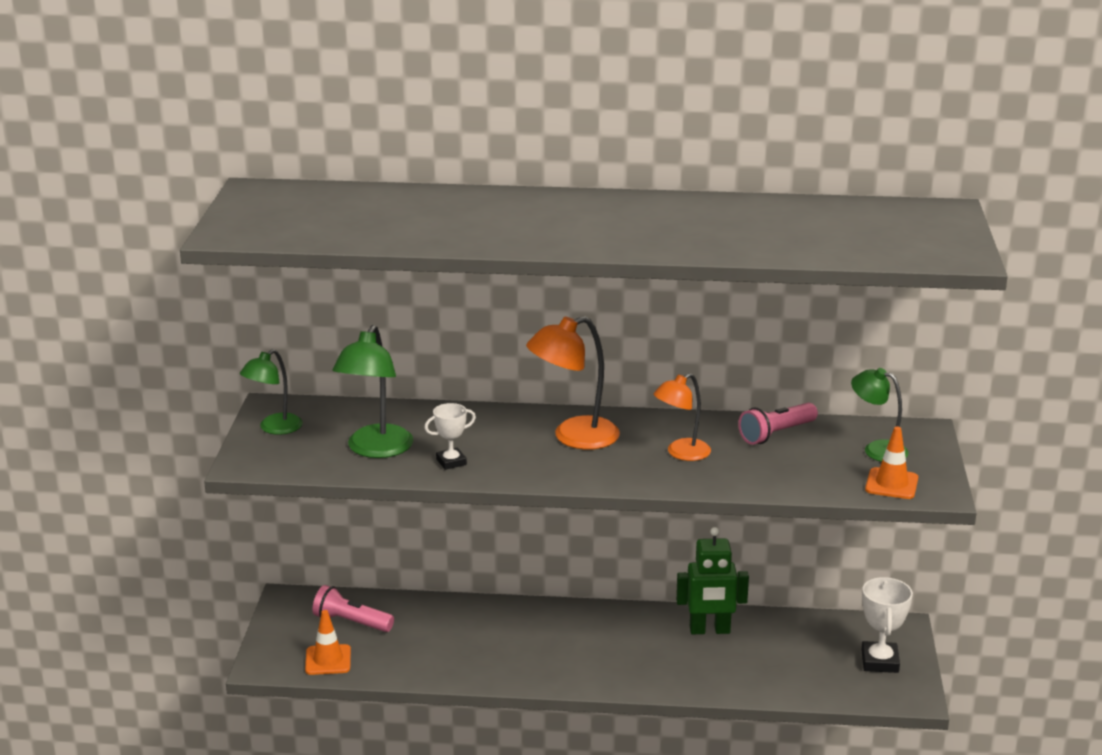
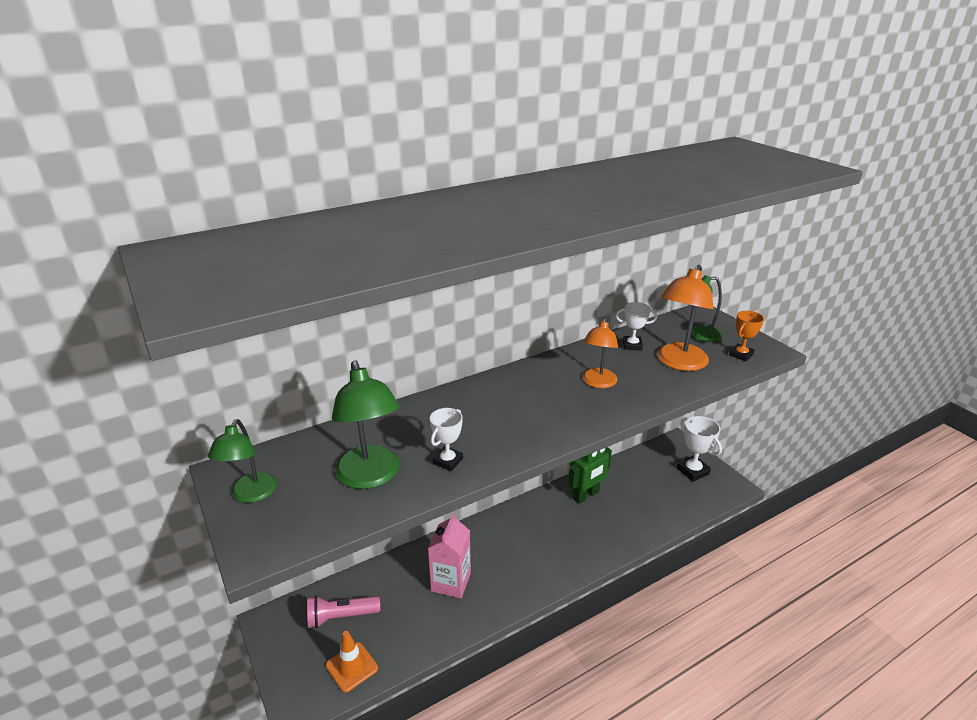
camera: 35 degrees left, 5 degrees up
orange lamp [526,316,620,450] -> orange lamp moved to [657,265,713,371]
pink flashlight [738,403,818,445] -> white trophy [616,302,657,350]
orange traffic cone [865,426,918,499] -> orange trophy [729,311,764,361]
none -> pink carton [428,513,471,598]

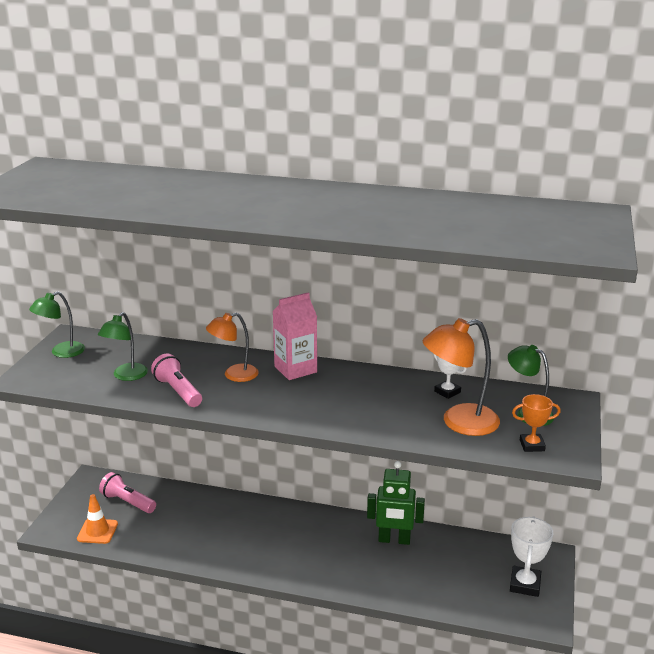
camera: 45 degrees right, 5 degrees down
green lamp [332,360,400,489] -> green lamp [98,312,148,381], size x0.66
pink carton [428,513,471,598] -> pink carton moved to [273,292,317,380]
white trophy [430,408,463,471] -> pink flashlight [151,354,202,407]
orange lamp [583,318,618,388] -> orange lamp moved to [206,313,259,382]

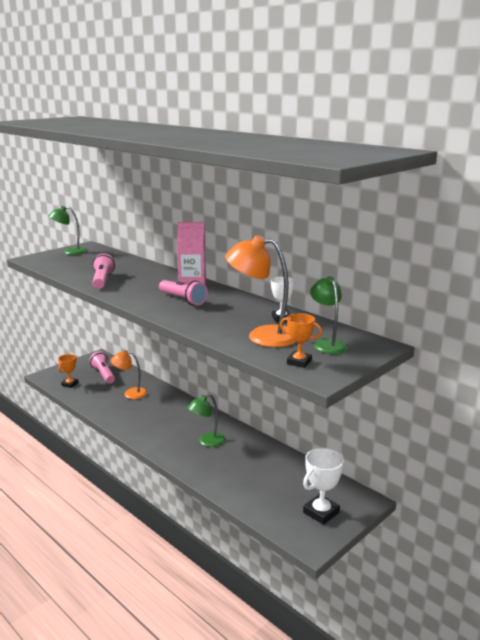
camera: 30 degrees right, 5 degrees down
orange traffic cone [77,494,118,544] -> orange trophy [58,354,79,388]
green lamp [98,312,148,381] -> green lamp moved to [187,394,225,447]
orange lamp [206,313,259,382] -> orange lamp moved to [111,350,147,399]
green robot [367,461,425,545] -> none
none -> pink flashlight [159,280,208,305]

